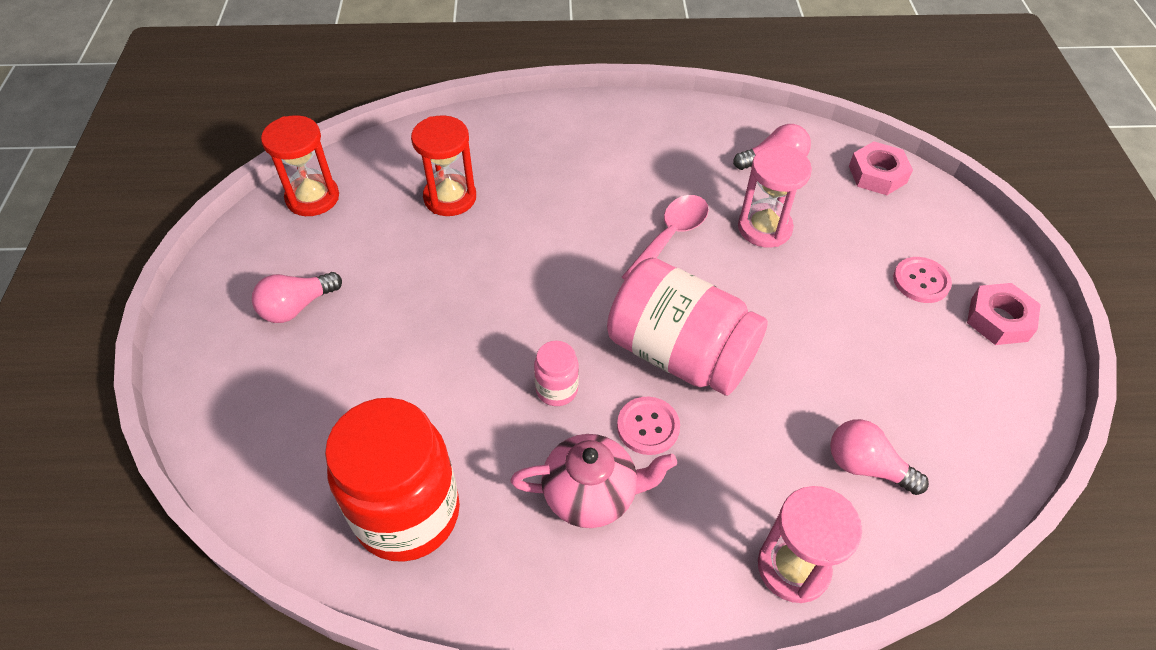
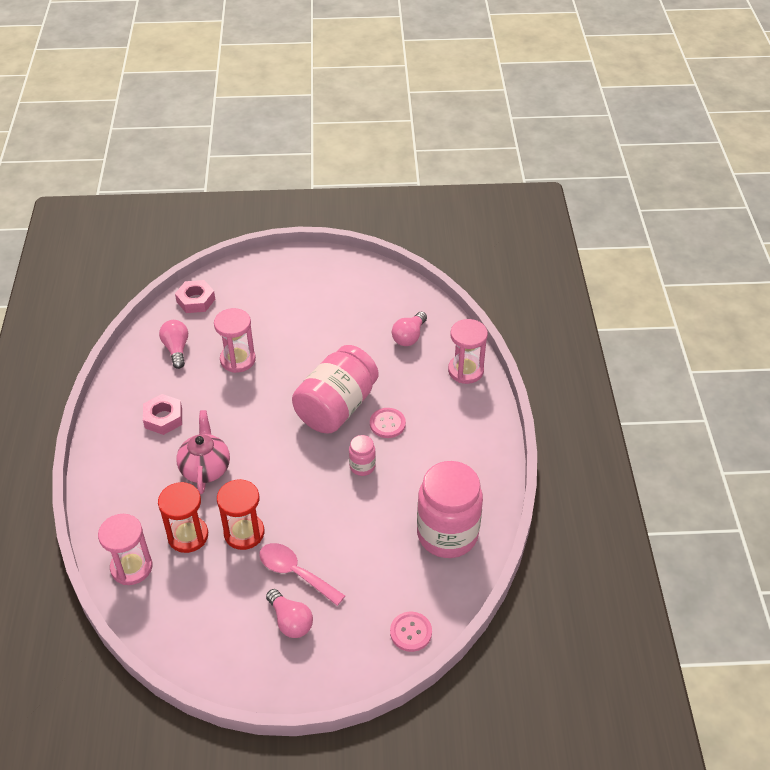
camera: 90 degrees left, 5 degrees down
red hourglass [261,115,339,216] -> red hourglass moved to [217,479,264,550]
red jar [325,398,460,562] -> pink jar [417,461,483,558]
pink teapot [510,434,677,528] -> pink teapot moved to [176,410,230,494]
pink spoon [622,195,709,280] -> pink spoon moved to [259,543,345,606]
pink button [893,257,952,303] -> pink button moved to [390,612,432,652]
pink nut [967,283,1041,345] -> pink nut moved to [143,394,182,435]
none -> pink hourglass [98,514,152,585]

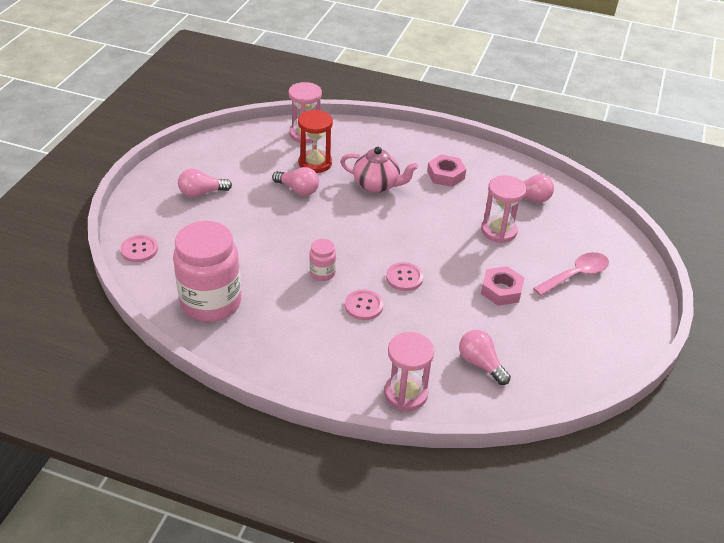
camera: 110 degrees right, 5 degrees down
pink nut [175,280,215,313] -> pink nut moved to [481,266,524,306]
red hourglass [217,479,264,550] -> pink light bulb [272,167,319,196]
pink spoon [259,543,345,606] -> pink spoon moved to [533,252,609,296]
pink jar [292,345,378,434] -> pink button [386,262,423,291]

